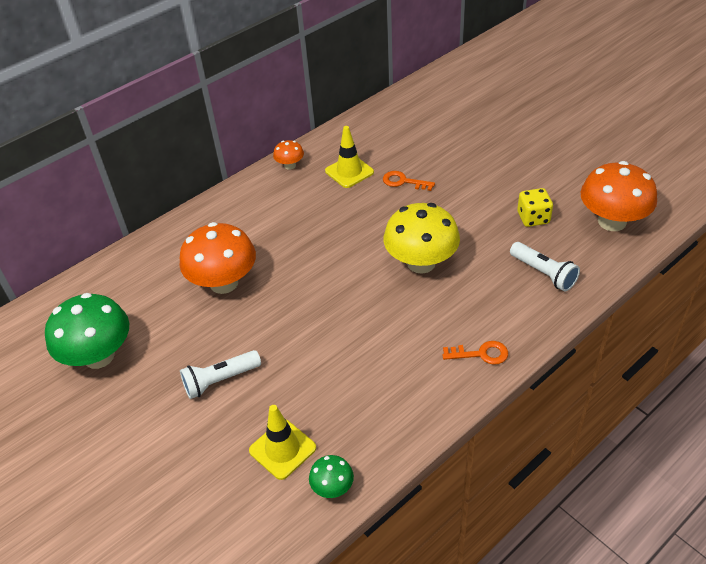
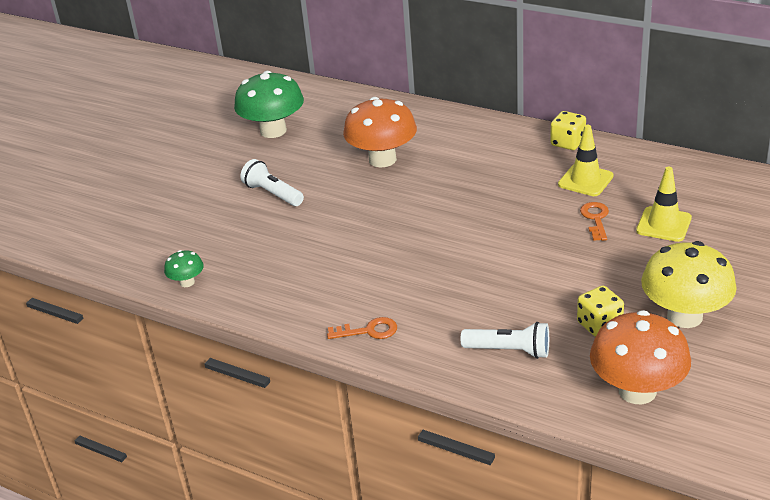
camera: 70 degrees right, 10 degrees down
yellow traffic cone [249,405,316,480] -> yellow traffic cone moved to [636,167,692,242]
orange mushroom [273,140,304,170] -> yellow dice [550,111,586,150]
yellow mushroom [384,203,460,274] -> yellow mushroom moved to [641,241,737,328]
orange key [442,341,508,365] -> orange key turned 75 degrees counterclockwise [327,317,397,339]
white flashlight [510,242,580,291] -> white flashlight turned 105 degrees counterclockwise [461,322,549,359]

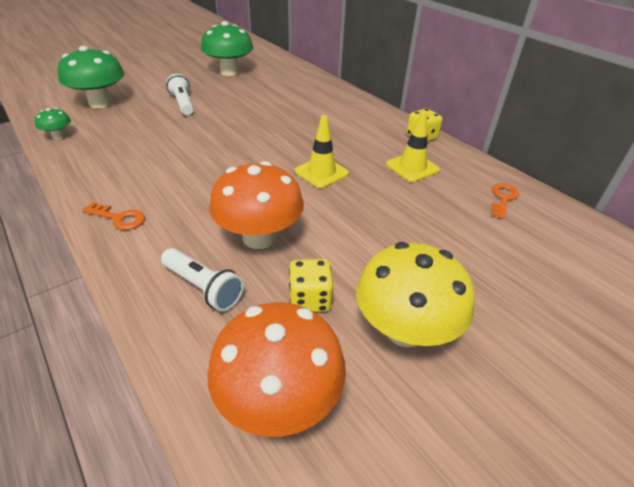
camera: 20 degrees right, 5 degrees up
orange mushroom [343,97,417,167] -> orange mushroom moved to [209,161,304,249]
orange key [580,202,609,241] -> orange key moved to [491,183,520,219]
yellow traffic cone [636,167,692,242] -> yellow traffic cone moved to [295,115,349,188]
none -> green mushroom [58,46,124,108]

